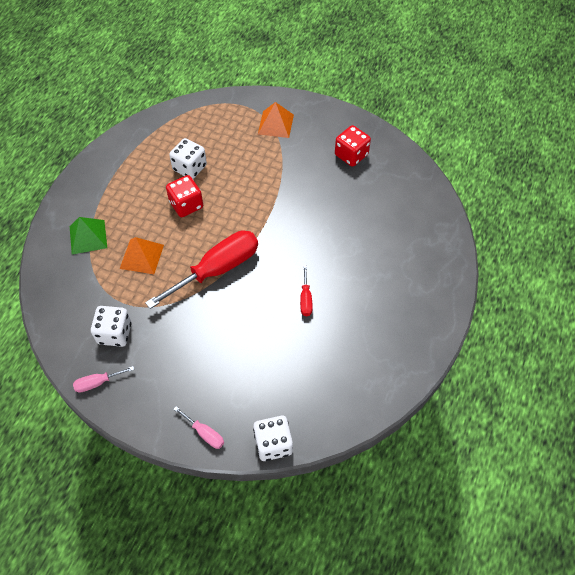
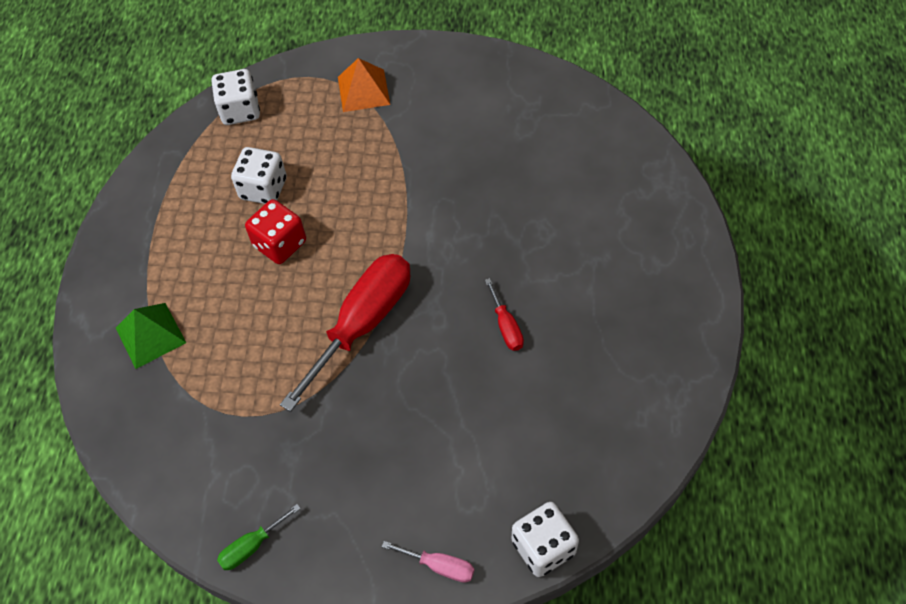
camera: 15 degrees left, 0 degrees up
pink screwdriver [73,366,134,393] -> green screwdriver [217,504,301,570]
white dice [91,306,131,347] -> white dice moved to [211,69,260,125]
orange pyramid [120,237,164,274] -> none
red dice [335,125,371,167] -> none

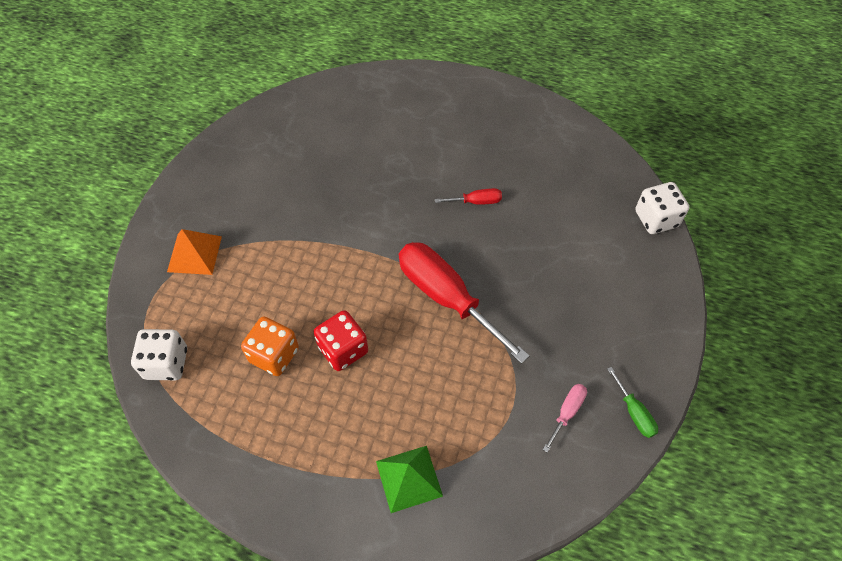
camera: 80 degrees left, 0 degrees up
white dice [231,147,287,204] -> orange dice [241,316,299,376]
pink screwdriver [382,541,475,583] -> pink screwdriver moved to [543,384,587,453]

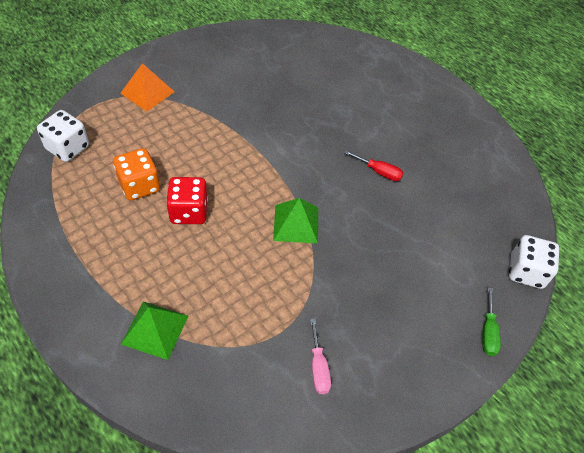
camera: 30 degrees right, 5 degrees down
red screwdriver [399,242,530,364] -> green pyramid [273,198,318,244]
pink screwdriver [543,384,587,453] -> pink screwdriver turned 105 degrees clockwise [310,318,331,394]
green screwdriver [607,367,658,438] -> green screwdriver moved to [482,287,501,356]

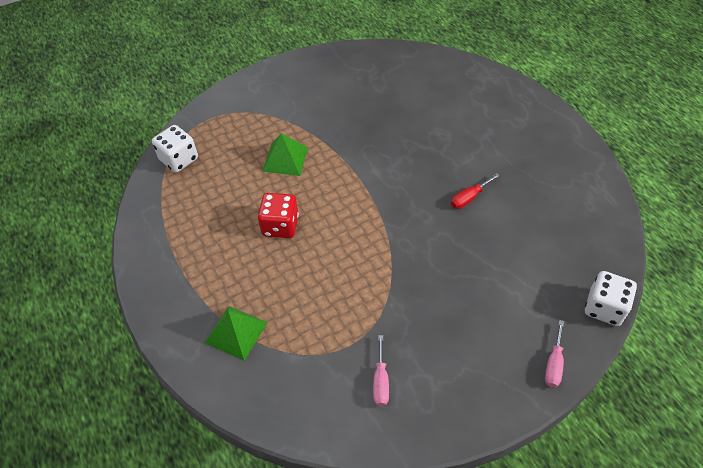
camera: 15 degrees right, 0 degrees up
orange dice [113,148,160,200] -> none
orange pyramid [120,63,175,111] -> none
green pyramid [273,198,318,244] -> green pyramid moved to [262,133,308,176]
red screwdriver [344,150,403,181] -> red screwdriver turned 105 degrees clockwise [451,173,500,209]
green screwdriver [482,287,501,356] -> pink screwdriver [545,320,564,387]

